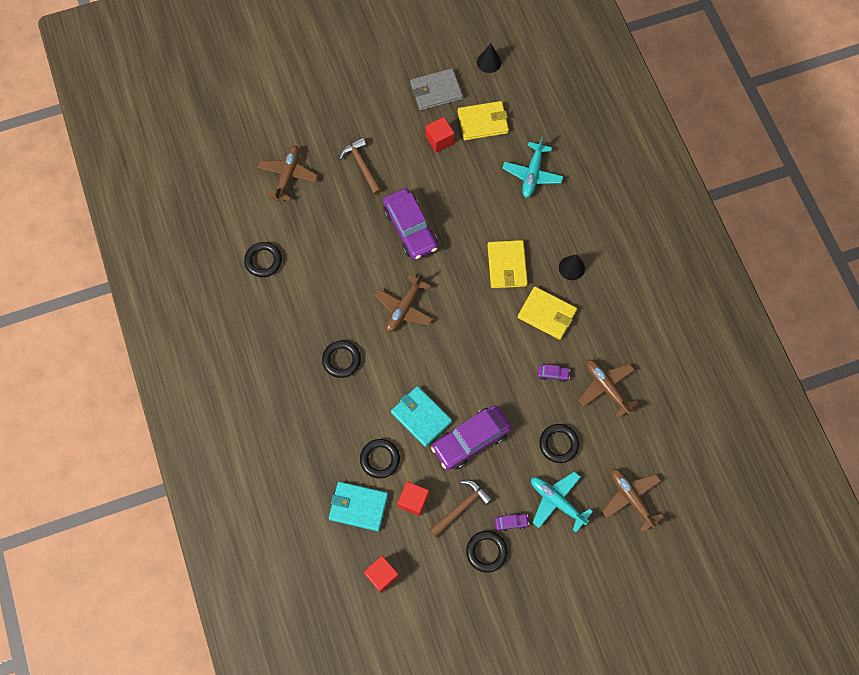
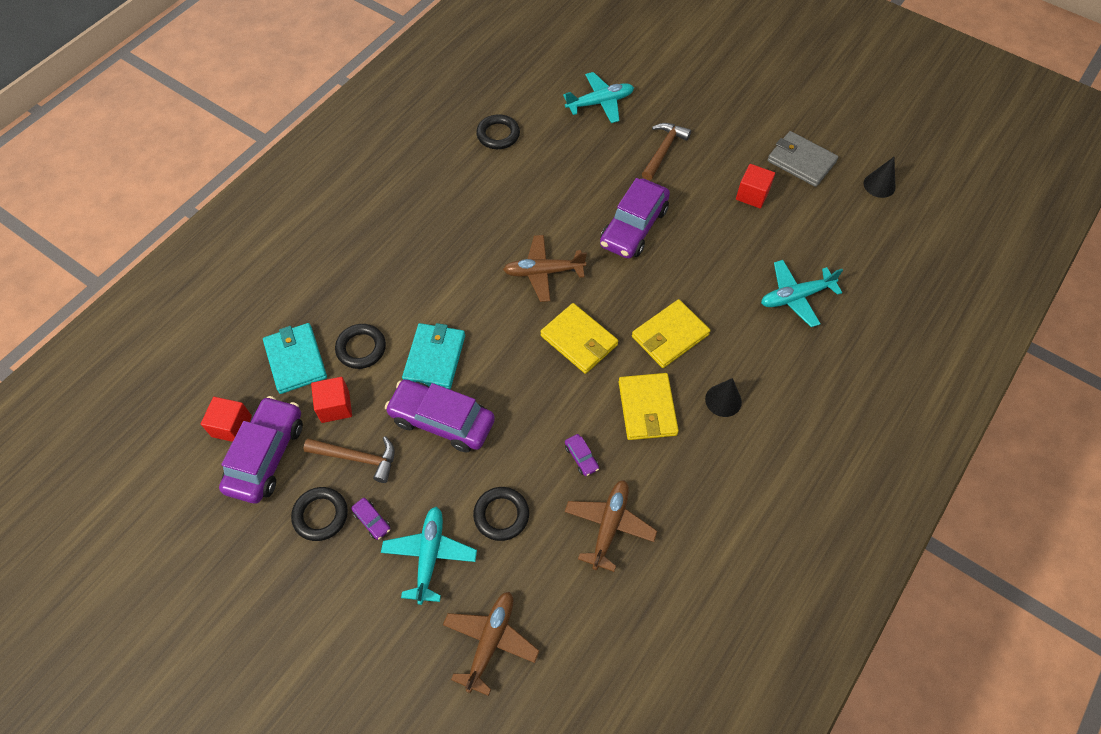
camera: 55 degrees right, 10 degrees down
brown plane [258,146,318,201] -> turquoise plane [563,72,634,123]
black ring [322,341,361,378] -> none
yellow wallet [458,101,509,140] -> yellow wallet moved to [540,303,618,374]
none -> purple car [219,396,303,503]

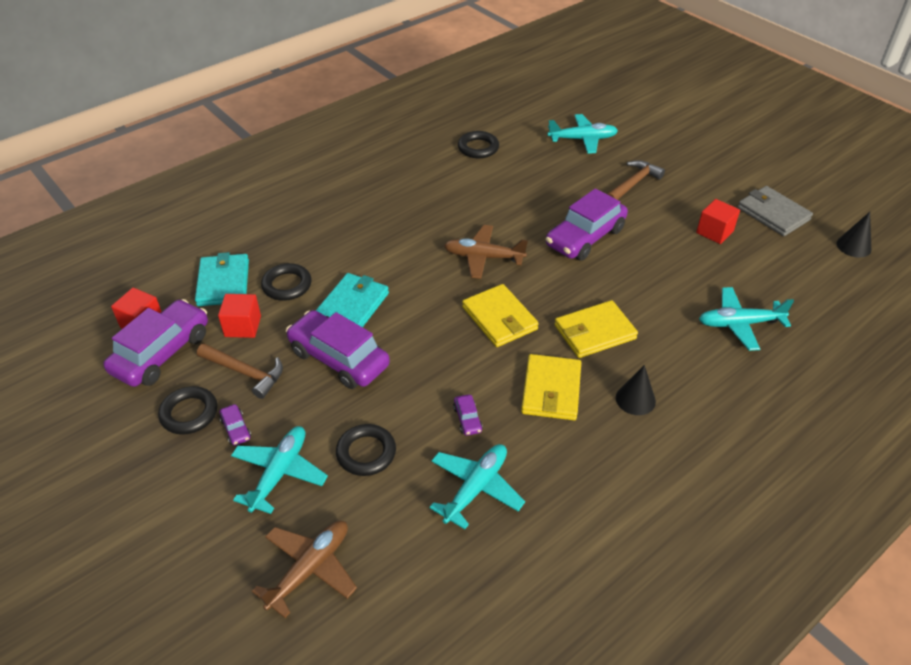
camera: 15 degrees right, 15 degrees down
brown plane [565,480,657,572] -> turquoise plane [429,444,525,529]

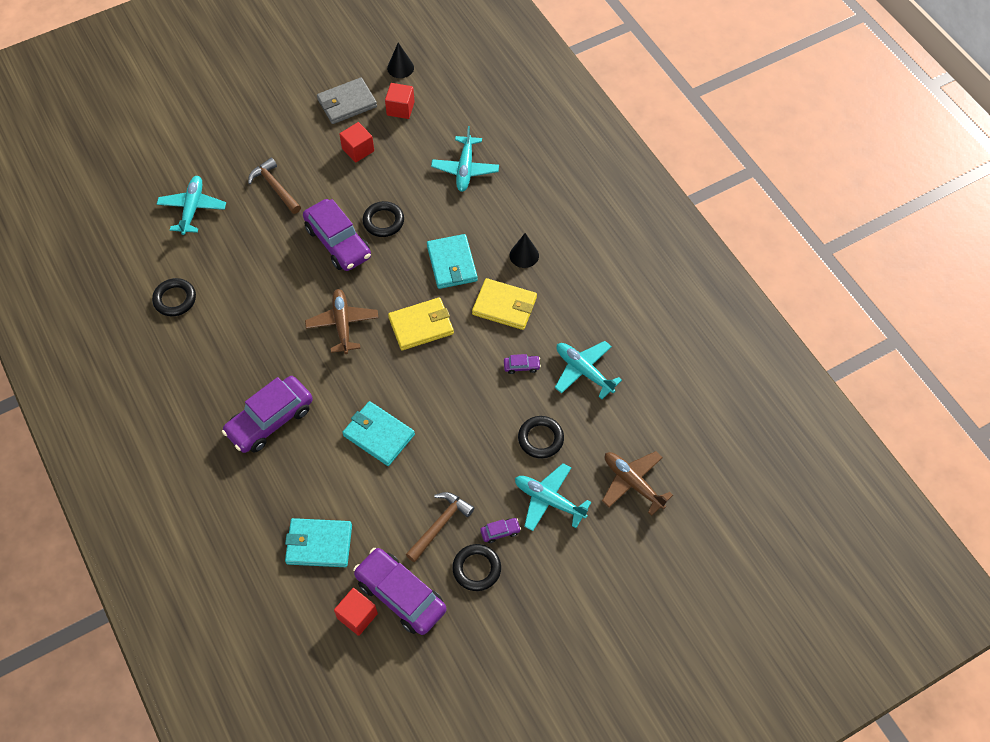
camera: 80 degrees left, 15 degrees up
red cube [218,294,261,338] -> red cube moved to [385,83,415,119]
black ring [261,263,312,301] -> black ring moved to [363,201,404,237]
purple car [286,310,390,389] -> purple car moved to [222,376,313,453]
brown plane [444,225,528,279] -> brown plane turned 150 degrees clockwise [305,289,379,354]
yellow wallet [555,300,638,358] -> turquoise wallet [427,234,478,289]

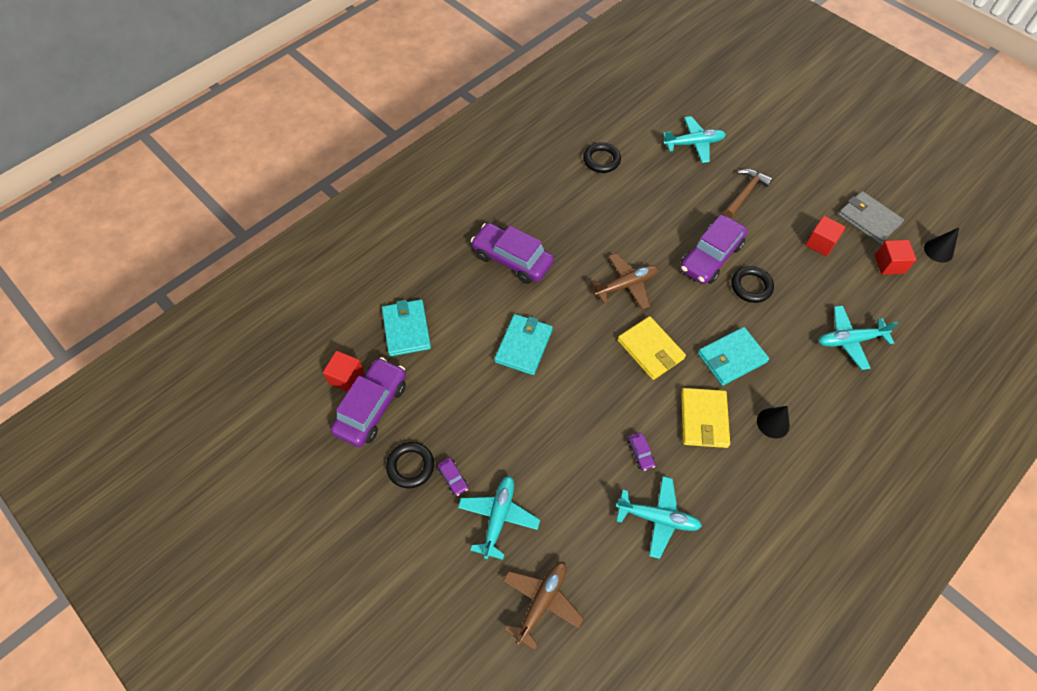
camera: 75 degrees right, 0 degrees up
brown hammer [405,492,474,562] -> none
black ring [518,416,564,459] -> none
turquoise plane [555,341,622,399] -> turquoise plane turned 75 degrees clockwise [616,476,702,559]

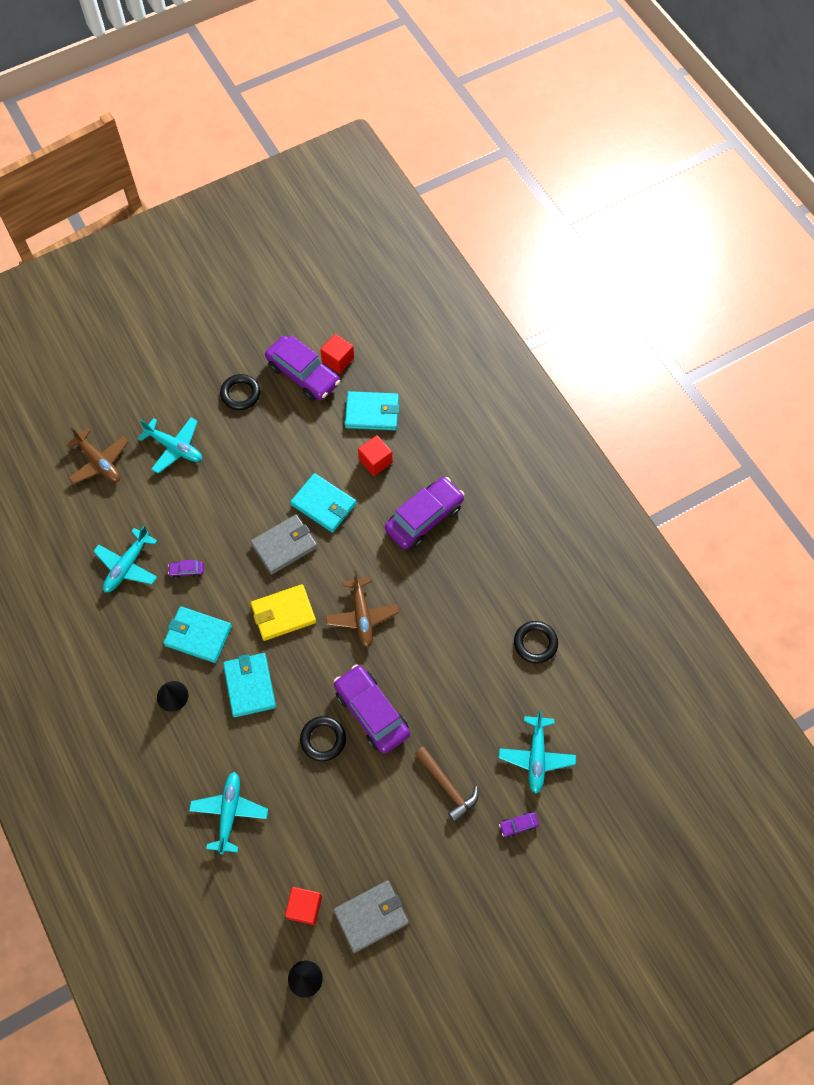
camera: 105 degrees right, 5 degrees up
purple car [438,458,468,496] -> purple car moved to [499,812,539,838]
yellow wallet [681,388,730,448] -> turquoise wallet [163,606,232,663]
red cube [805,216,846,256] -> red cube moved to [358,435,393,476]
none -> grey wallet [250,515,317,575]

